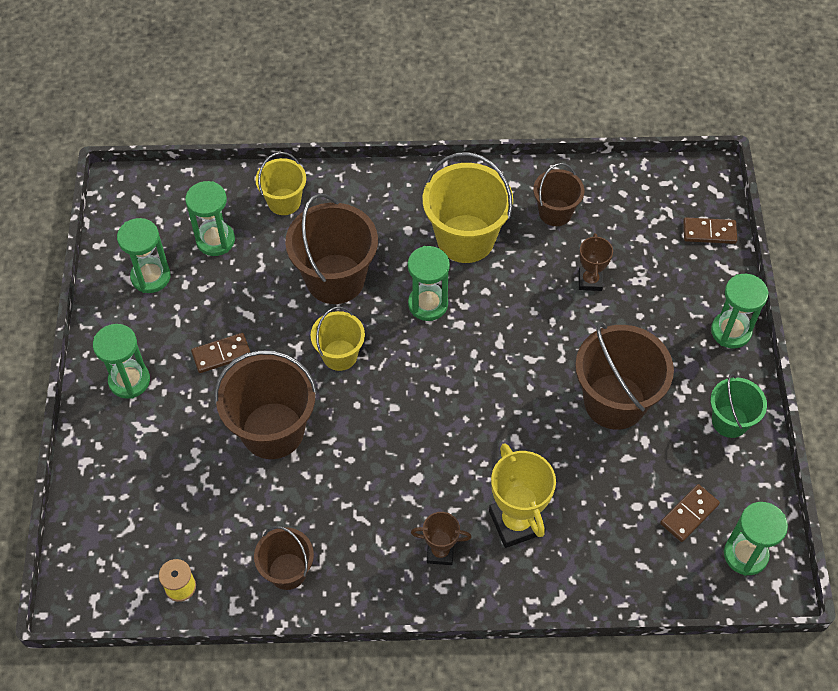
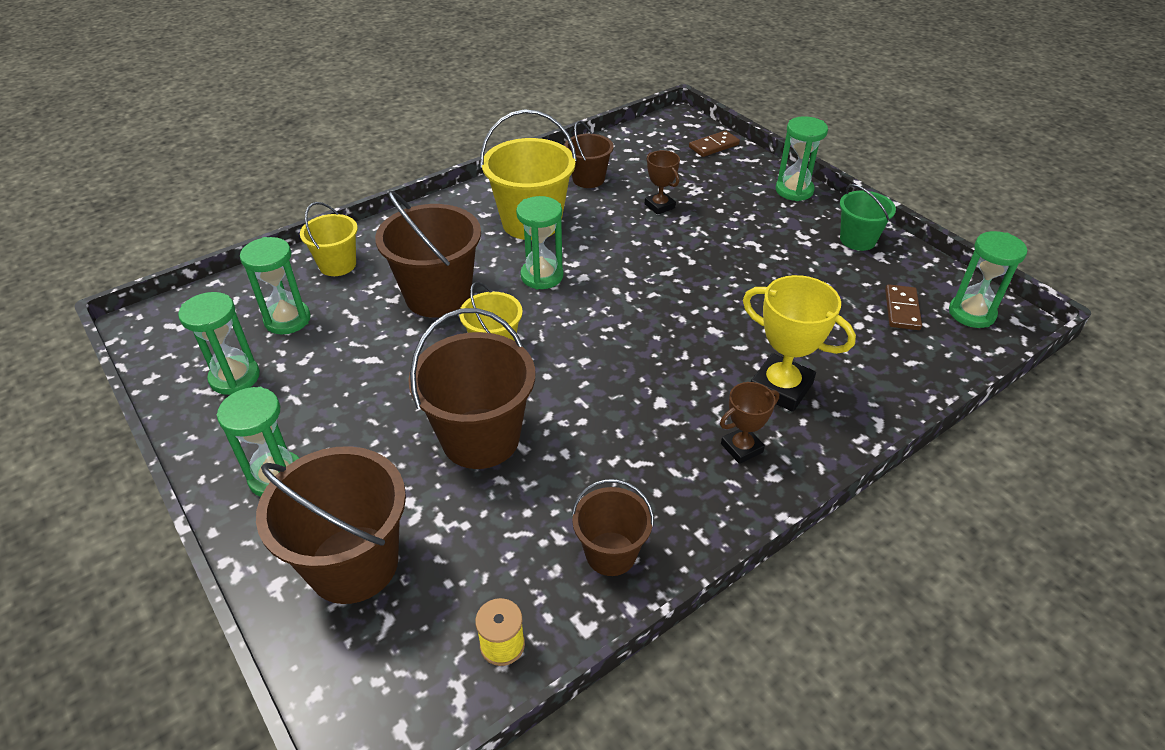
camera: 35 degrees left, 15 degrees down
brown domino [191,333,250,373] -> none
brown bucket [575,323,674,430] -> brown bucket moved to [256,446,406,604]

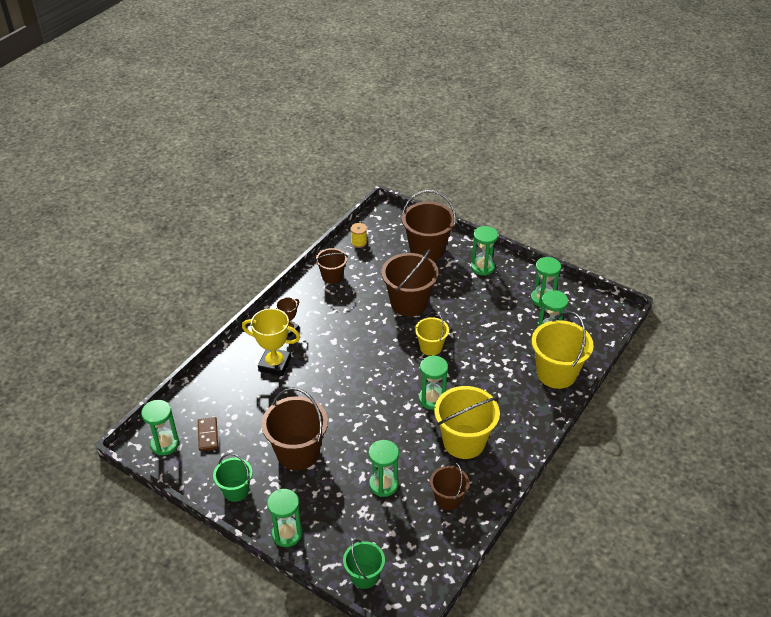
camera: 160 degrees right, 0 degrees up
yellow bucket [300,202,358,276] -> yellow bucket [532,311,594,389], size x1.73
brown bucket [375,190,481,318] -> brown bucket moved to [262,387,328,470]
brown trophy [645,150,680,215] -> green hourglass [368,440,399,497]
brown domino [689,130,740,157] -> green bucket [343,539,385,589]

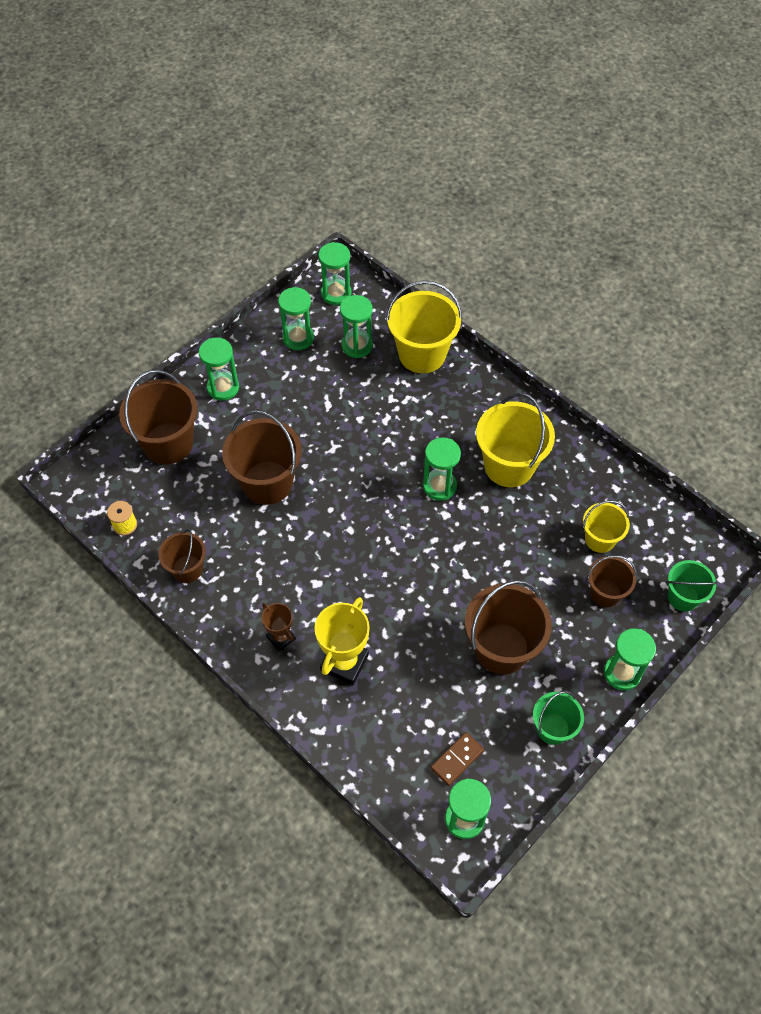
camera: 80 degrees left, 15 degrees up
brown domino [198,417,218,451] -> brown domino turned 45 degrees counterclockwise [430,732,484,786]
green hourglass [368,440,399,497] -> green hourglass moved to [318,242,351,305]
yellow bucket [415,312,449,356] -> yellow bucket moved to [583,500,630,553]
brown bucket [430,462,469,510] -> brown bucket moved to [587,555,637,607]

